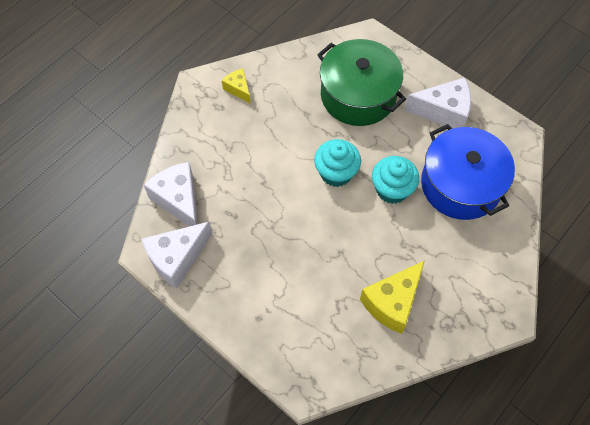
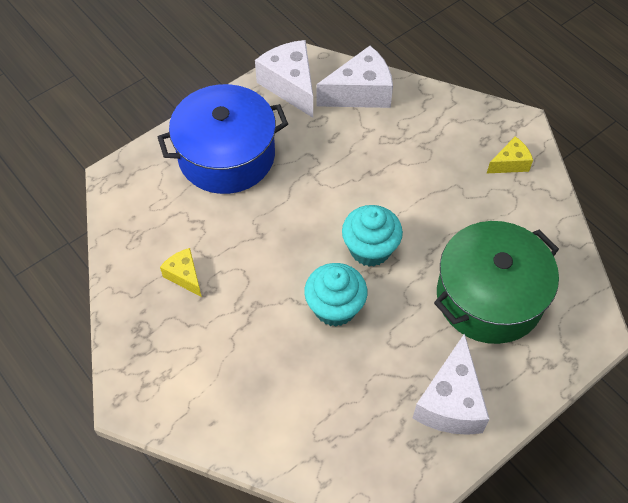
camera: 100 degrees right, 5 degrees down
yellow cheese [360,260,425,334] -> yellow cheese [160,248,202,297], size x0.55
blue pot [421,124,515,220] -> blue pot moved to [158,84,288,194]

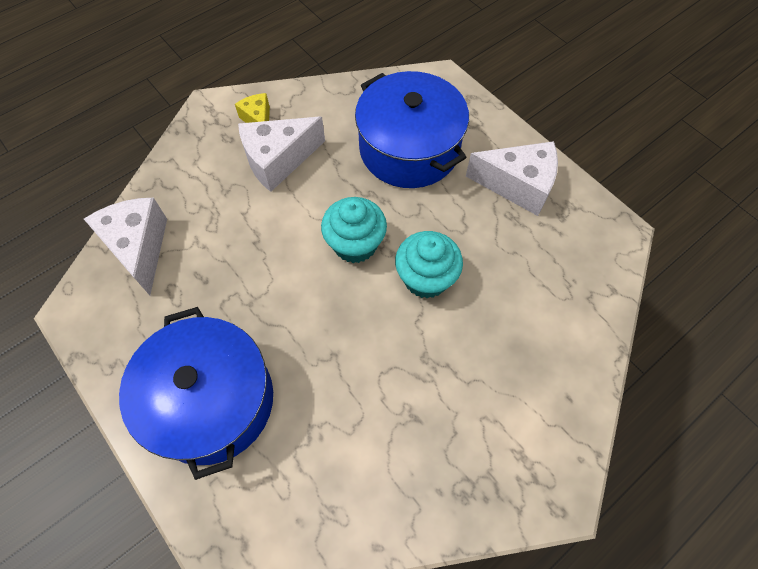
camera: 90 degrees left, 5 degrees up
yellow cheese [160,248,202,297] -> none
white cheese [255,40,313,118] -> white cheese moved to [238,117,325,192]
green pot [434,221,559,344] -> blue pot [355,71,469,188]

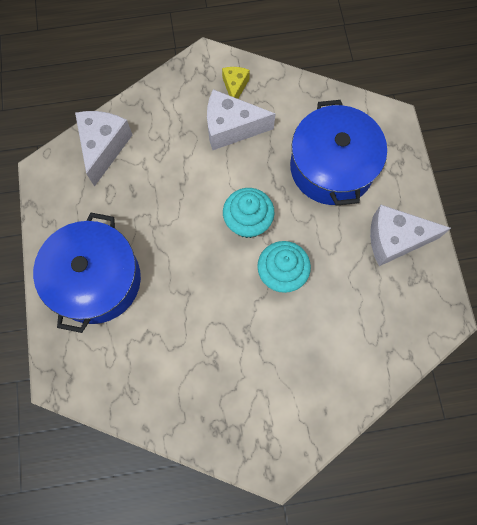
camera: 30 degrees right, 10 degrees up
white cheese [466,141,558,216] -> white cheese turned 135 degrees clockwise [370,205,451,266]

